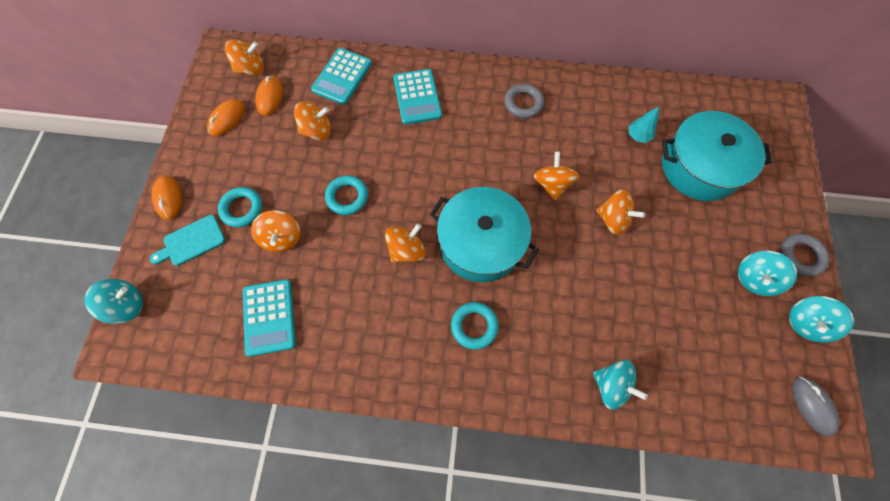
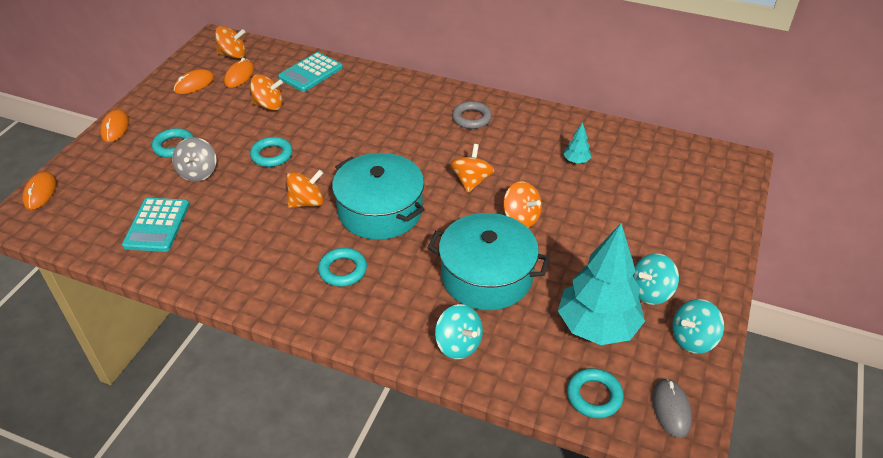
camera: 15 degrees right, 25 degrees down
turquoise spinning top [85,279,143,324] -> orange mouse [22,172,57,210]
turquoise cutting board [149,215,225,266] -> none
orange spinning top [251,210,300,252] -> grey spinning top [172,137,216,182]
turquoise calculator [393,69,442,125] -> none
turquoise pot [662,111,772,201] -> turquoise pot moved to [428,213,550,310]
grey ring [780,233,829,277] -> none
none -> turquoise tree [558,223,645,345]
none -> turquoise ring [567,368,624,418]

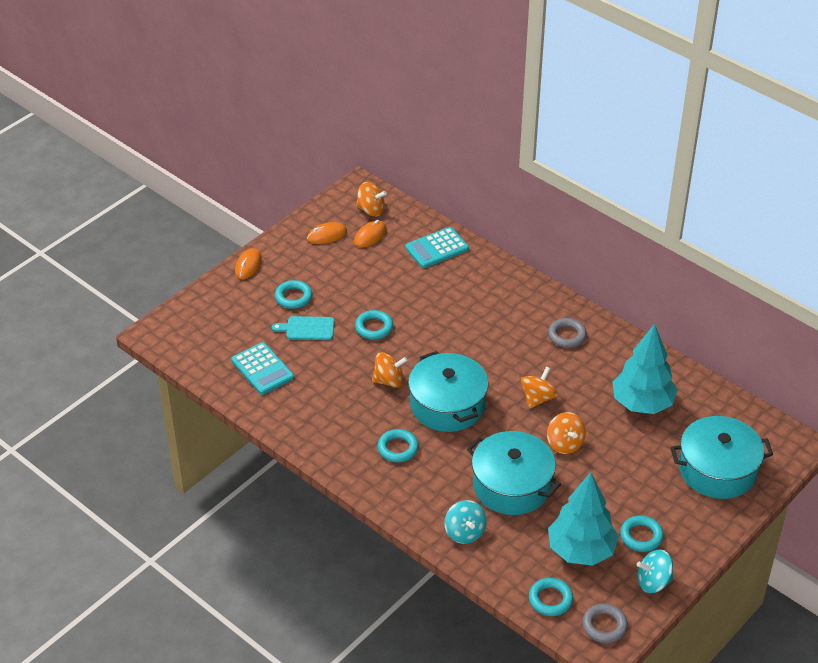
camera: 20 degrees right, 0 degrees up
orange mouse [22,172,57,210] -> none
turquoise calculator [122,198,190,252] -> turquoise calculator turned 60 degrees counterclockwise [231,342,294,395]
grey spinning top [172,137,216,182] -> turquoise cutting board [272,316,334,340]
orange spinning top [250,74,283,110] -> none
turquoise tree [563,122,591,163] -> turquoise tree [613,324,678,414], size x2.45
turquoise spinning top [632,253,679,305] -> turquoise ring [620,515,664,552]
grey mouse [652,378,692,438] -> grey ring [582,603,628,643]
none -> turquoise pot [670,416,773,499]

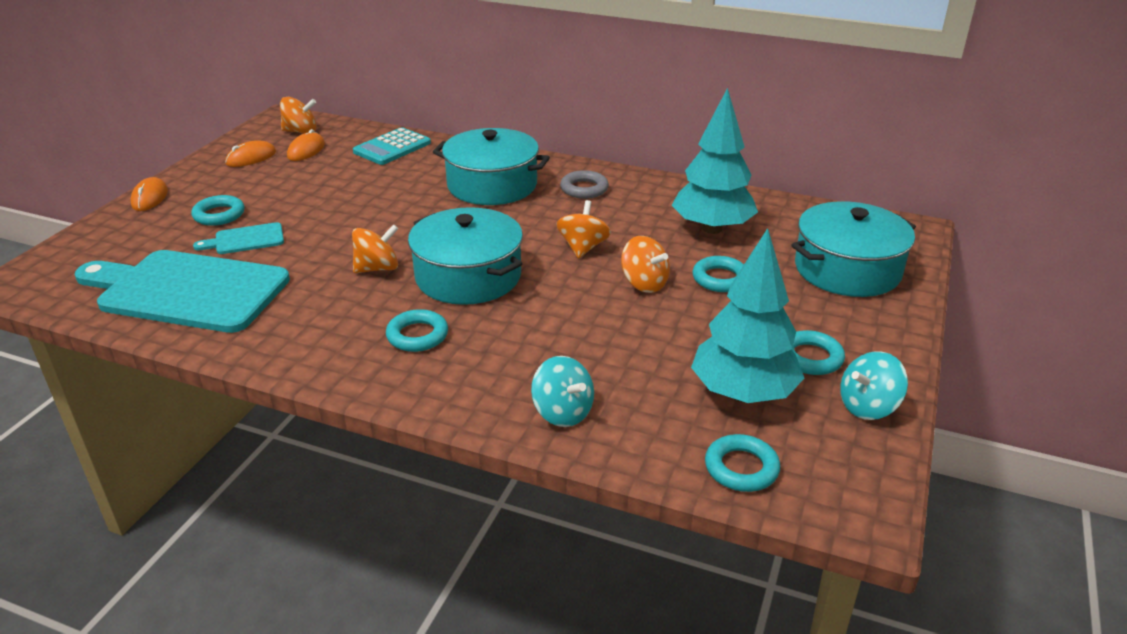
camera: 20 degrees left, 10 degrees down
turquoise calculator [231,342,294,395] -> turquoise cutting board [75,250,290,333]
turquoise ring [355,310,393,340] -> turquoise ring moved to [692,256,744,292]
turquoise pot [467,431,561,515] -> turquoise pot moved to [433,128,550,205]
grey ring [582,603,628,643] -> none

